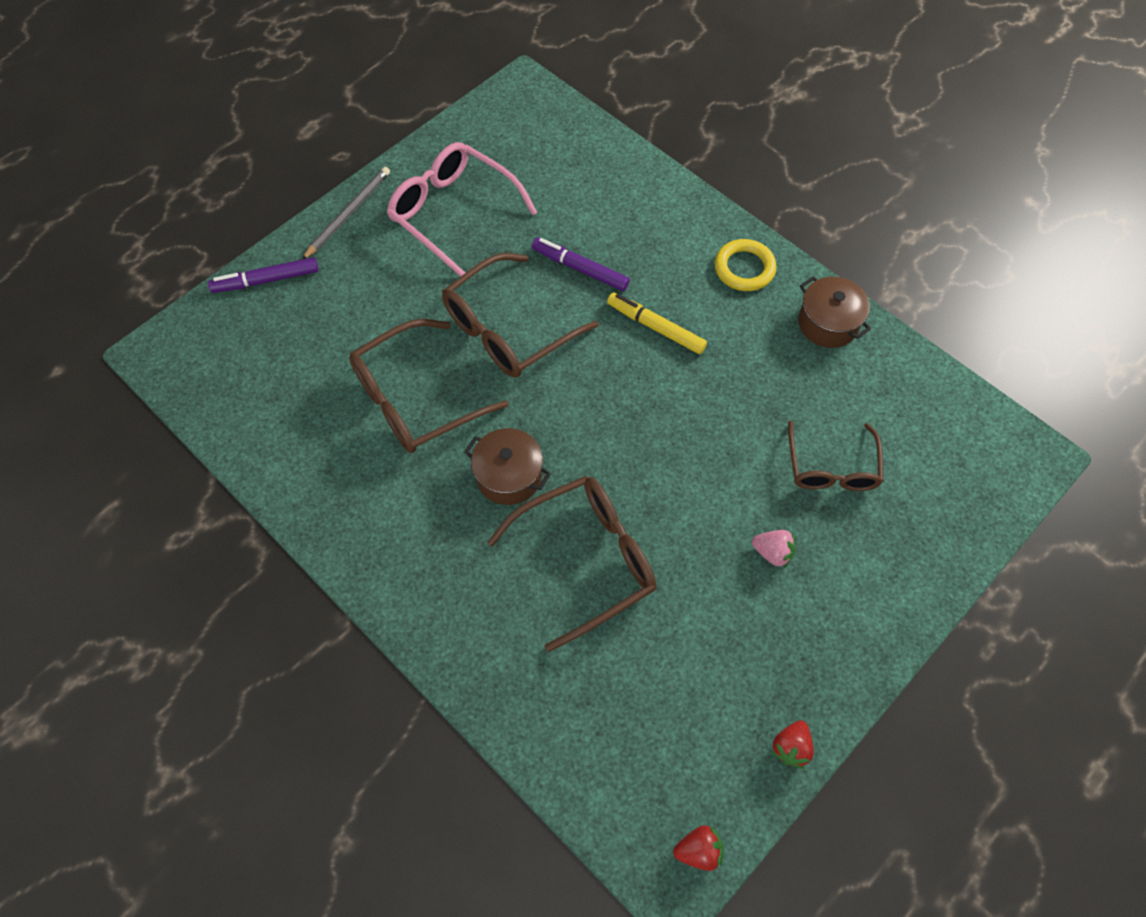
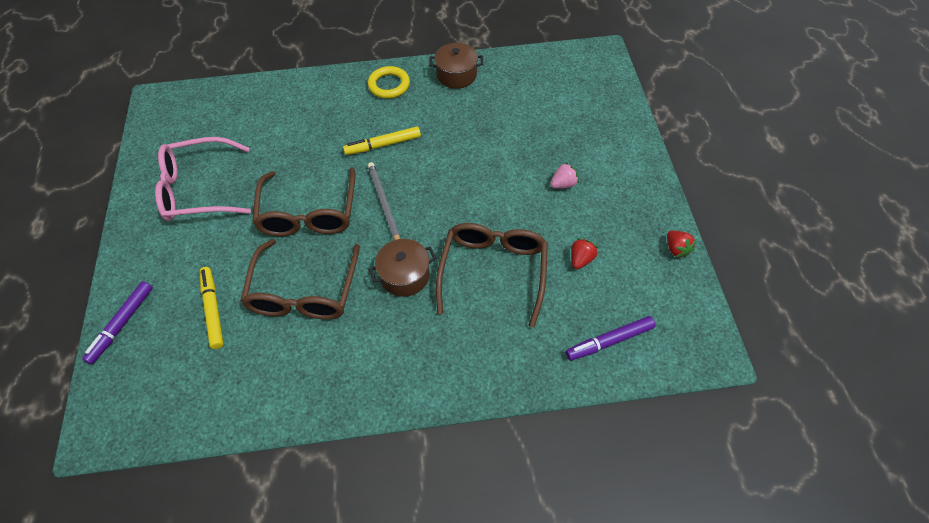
camera: 50 degrees left, 5 degrees down
grey pencil [302,167,390,259] -> grey pencil moved to [368,162,400,240]
purple marker [532,237,630,291] -> purple marker moved to [566,316,656,361]
red strawberry [673,825,723,871] -> red strawberry moved to [571,238,598,269]
brown glasses [788,420,884,491] -> none
none -> yellow marker [200,267,224,349]

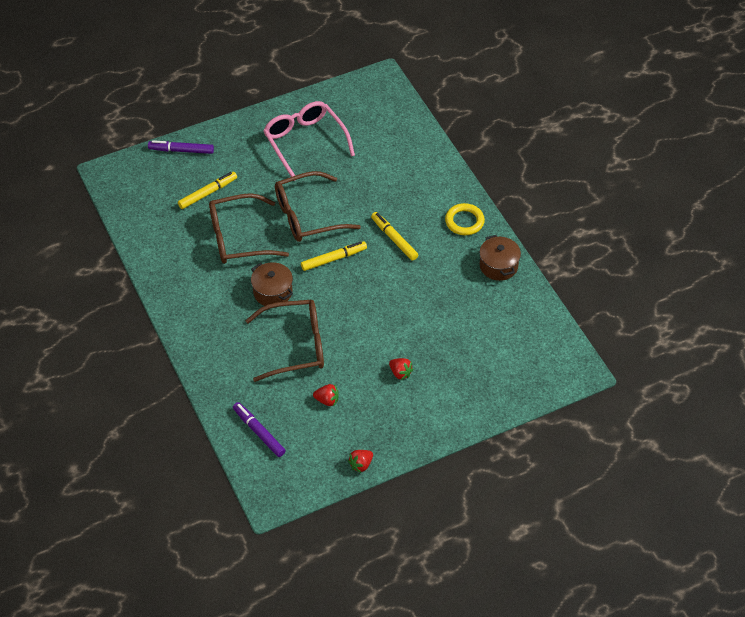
camera: 70 degrees right, 5 degrees down
grey pencil [368,162,400,240] -> yellow marker [301,241,367,271]
pink strawberry [550,162,579,189] -> red strawberry [389,358,413,380]

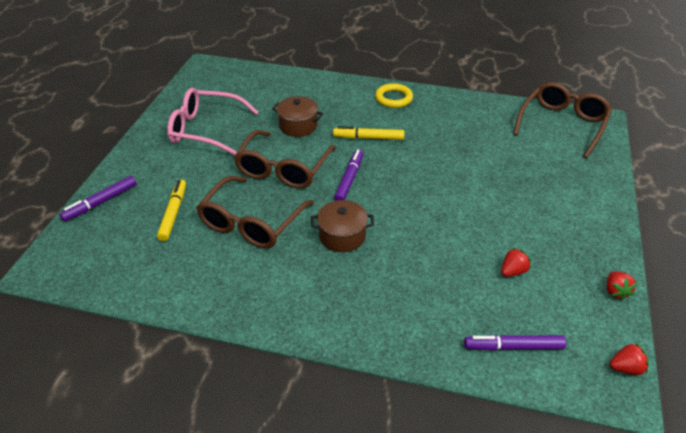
camera: 50 degrees left, 10 degrees down
brown glasses [245,300,324,382] -> brown glasses moved to [513,82,612,158]
yellow marker [301,241,367,271] -> purple marker [334,149,364,201]
red strawberry [389,358,413,380] -> red strawberry moved to [610,343,649,375]
brown pot [480,235,521,281] -> brown pot moved to [272,96,323,137]

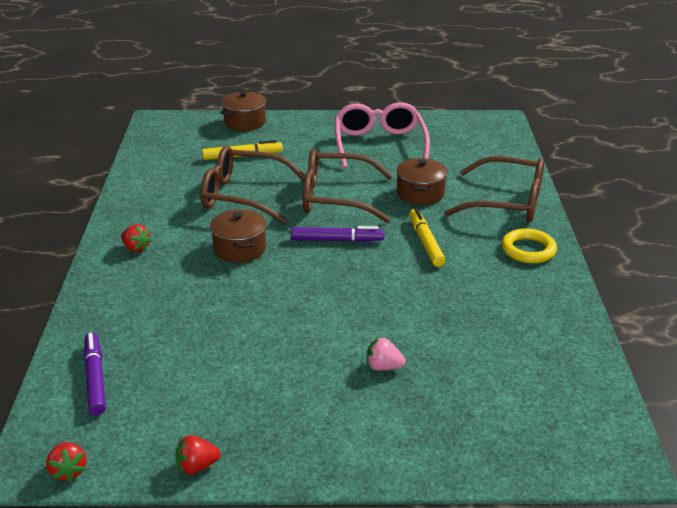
camera: 75 degrees right, 10 degrees down
purple marker [60,176,136,222] -> brown pot [220,91,267,131]
red strawberry [501,248,531,277] -> red strawberry moved to [121,224,152,252]
brown glasses [513,82,612,158] -> brown glasses moved to [444,156,544,223]
none -> pink strawberry [367,337,406,371]

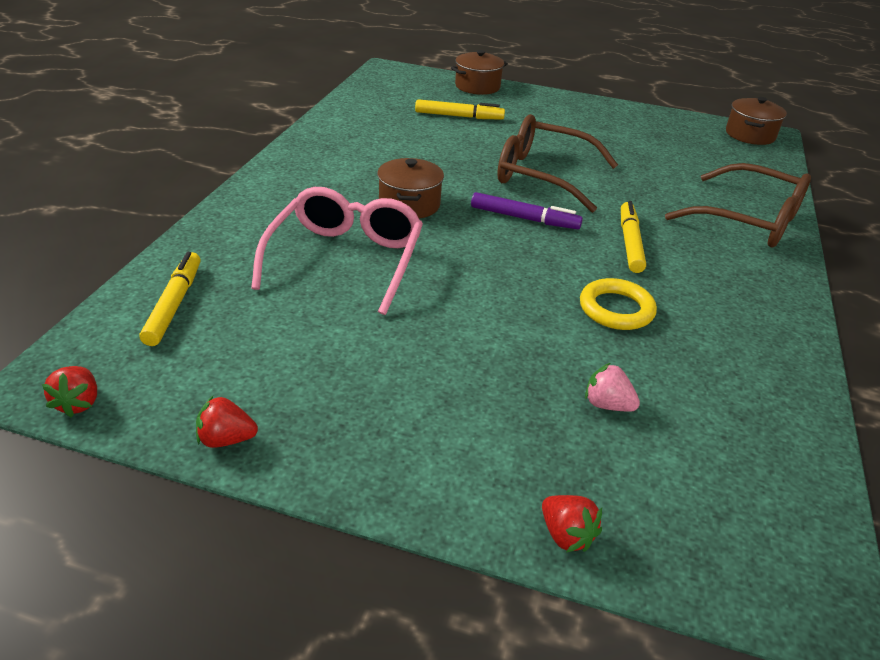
camera: 15 degrees right, 5 degrees up
purple marker [84,333,106,415] -> yellow marker [140,252,200,346]
red strawberry [121,224,152,252] -> red strawberry moved to [542,495,602,553]
brown glasses [200,146,305,224] -> none
pink glasses [335,102,430,169] -> pink glasses moved to [251,187,423,315]
pink strawberry [367,337,406,371] -> pink strawberry moved to [585,363,640,412]
brown pot [396,158,448,205] -> brown pot moved to [726,97,787,145]
yellow ring [502,229,557,263] -> yellow ring moved to [580,278,657,330]

